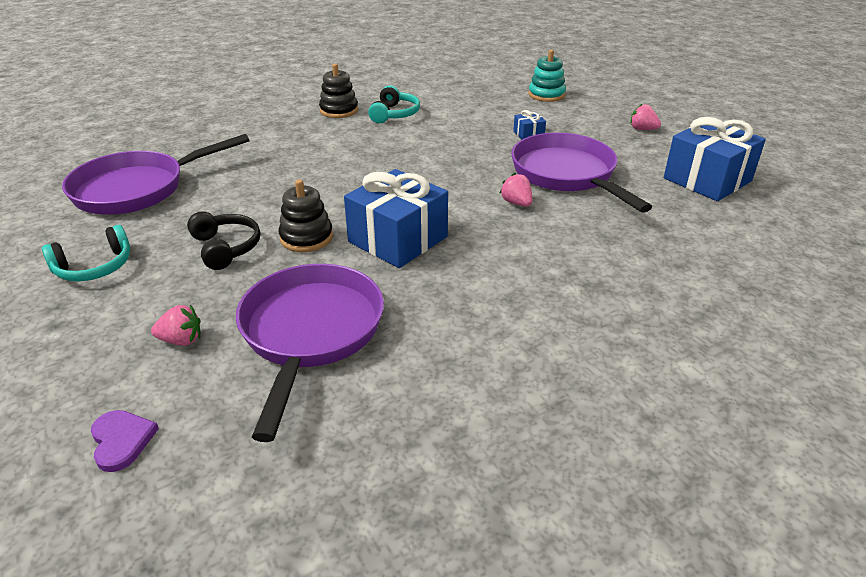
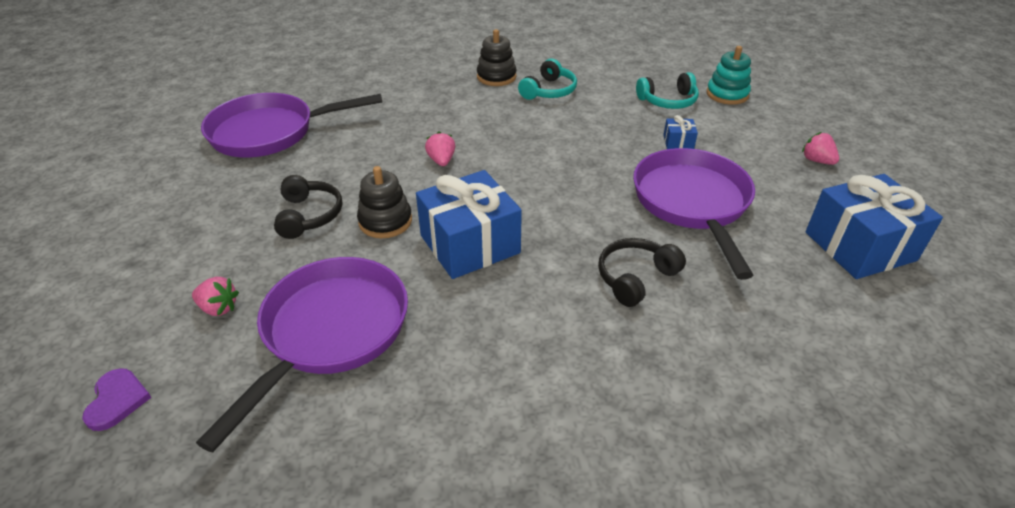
camera: 20 degrees right, 5 degrees up
turquoise headphones [42,225,130,281] -> turquoise headphones moved to [636,72,699,109]
pink strawberry [499,173,532,207] -> pink strawberry moved to [425,131,455,166]
none -> black headphones [598,238,686,307]

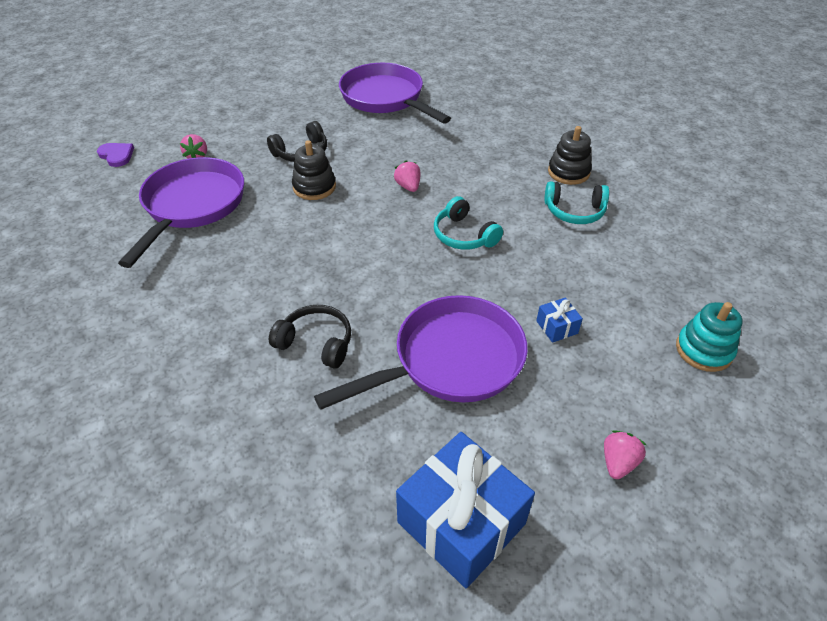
camera: 65 degrees right, 5 degrees up
purple heart [82,368,152,431] -> purple heart turned 105 degrees counterclockwise [97,143,134,167]
purple pan [196,257,408,452] -> purple pan turned 75 degrees counterclockwise [118,157,244,268]
blue gift [416,170,522,279] -> none
pink strawberry [425,131,455,166] -> pink strawberry turned 75 degrees counterclockwise [394,160,420,192]
turquoise headphones [636,72,699,109] -> turquoise headphones moved to [434,196,503,249]

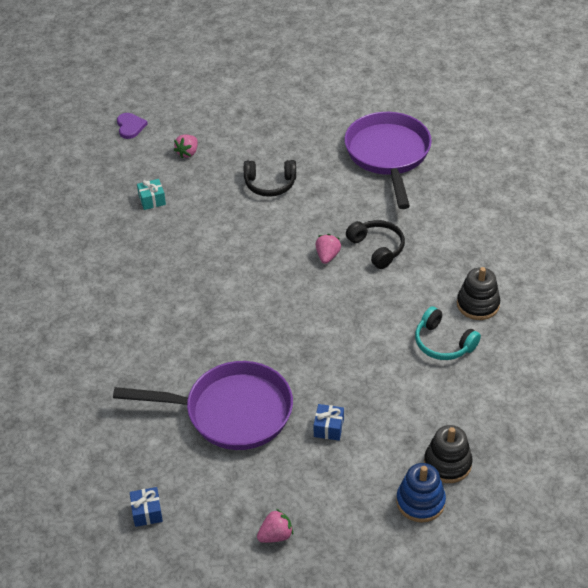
camera: 35 degrees right, 0 degrees up
purple pan [118,157,244,268] -> turquoise gift [137,179,166,210]
black headphones [269,305,351,369] -> black headphones moved to [346,220,405,269]
black stacking toy [292,140,336,200] -> black stacking toy moved to [424,425,472,483]
blue gift [396,432,535,589] -> blue gift [130,487,163,527], size x0.43
turquoise headphones [434,196,503,249] -> none
turquoise stacking toy [676,302,743,372] -> blue stacking toy [396,463,446,523]

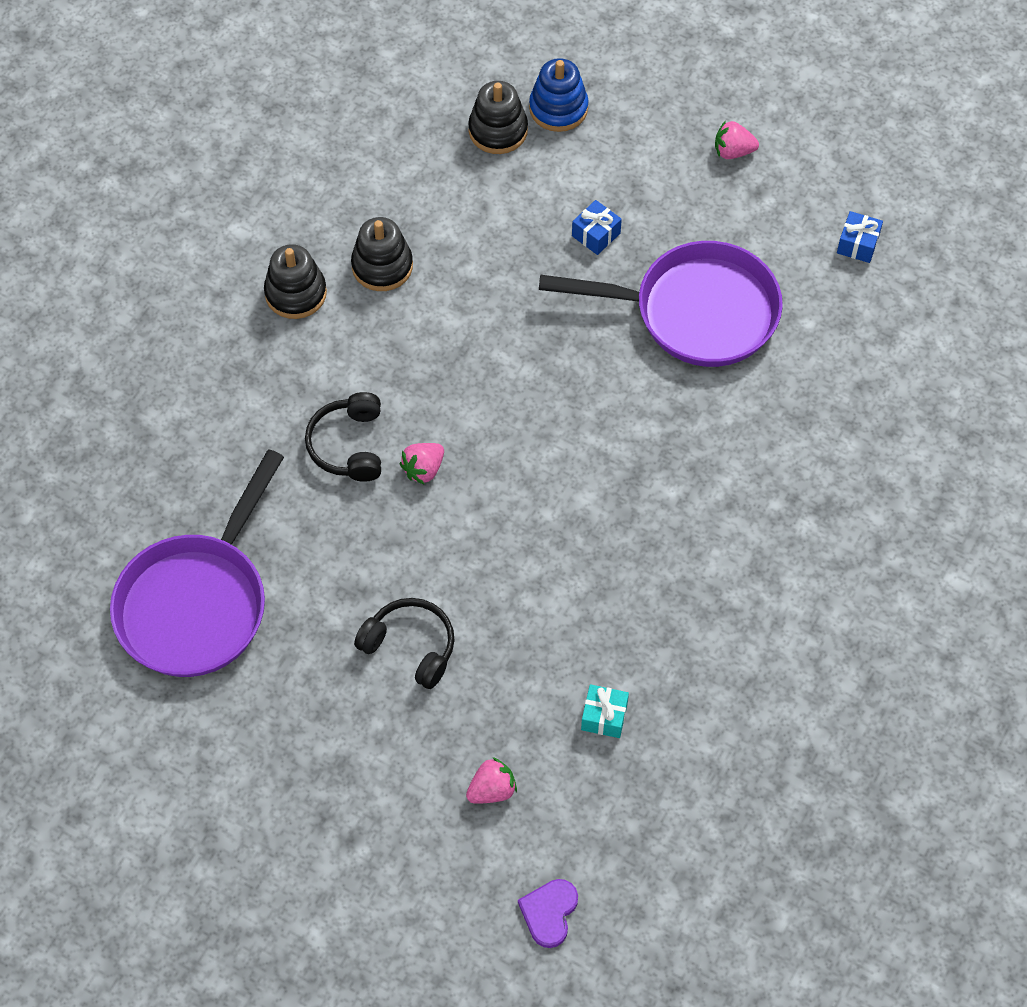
camera: 150 degrees left, 15 degrees up
purple pan [113,361,293,450] -> purple pan turned 150 degrees clockwise [539,241,783,367]
turquoise headphones [415,306,481,360] -> black stacking toy [351,217,413,291]

